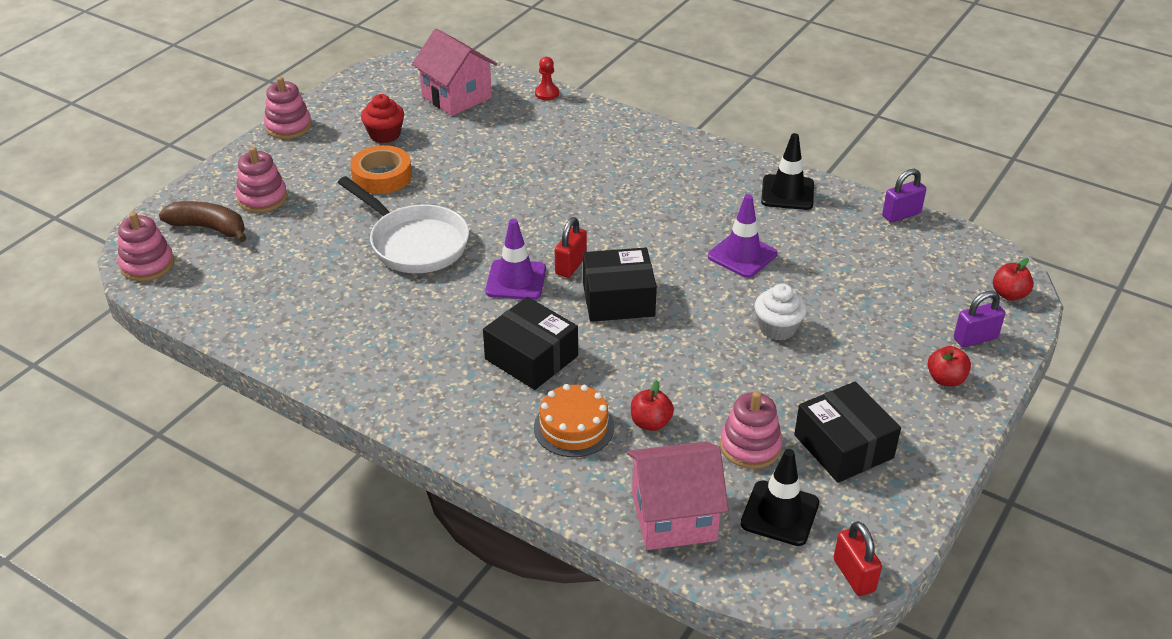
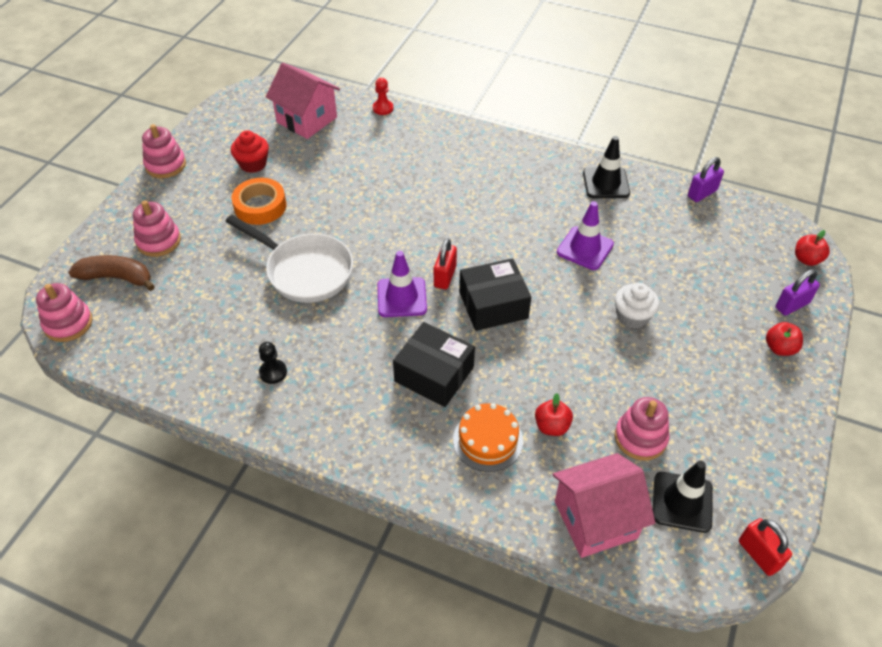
camera: 10 degrees left, 10 degrees up
black box [794,382,901,483] -> none
none -> black pawn [259,342,287,384]

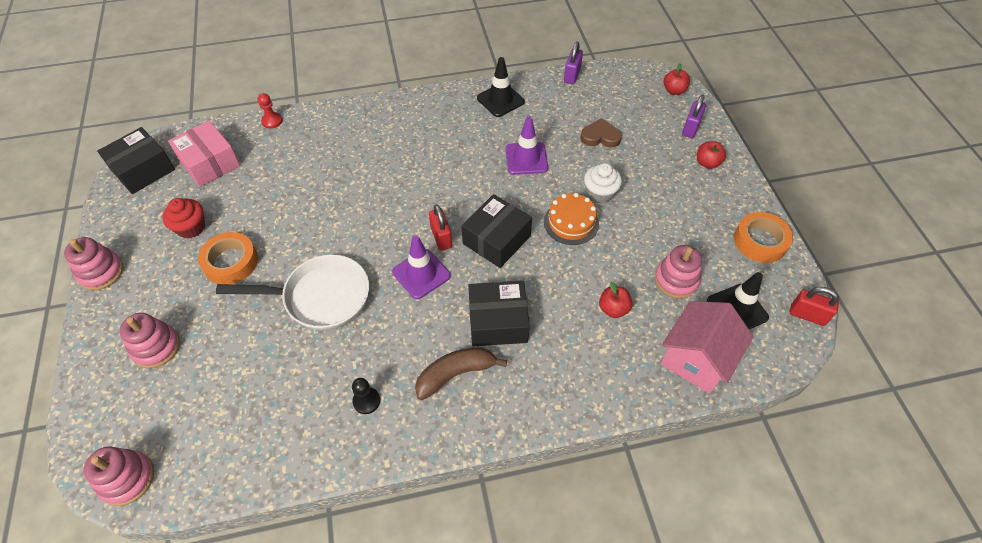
camera: 35 degrees left, 5 degrees up
brown banana [68,255,155,291] -> brown banana moved to [415,347,507,400]
pink house [266,63,340,139] -> pink box [168,121,240,187]
orange cake [453,403,523,472] -> orange cake moved to [544,193,599,245]
none -> black box [97,127,175,194]
none -> brown heart [580,118,622,148]
none -> orange tape [734,212,793,263]

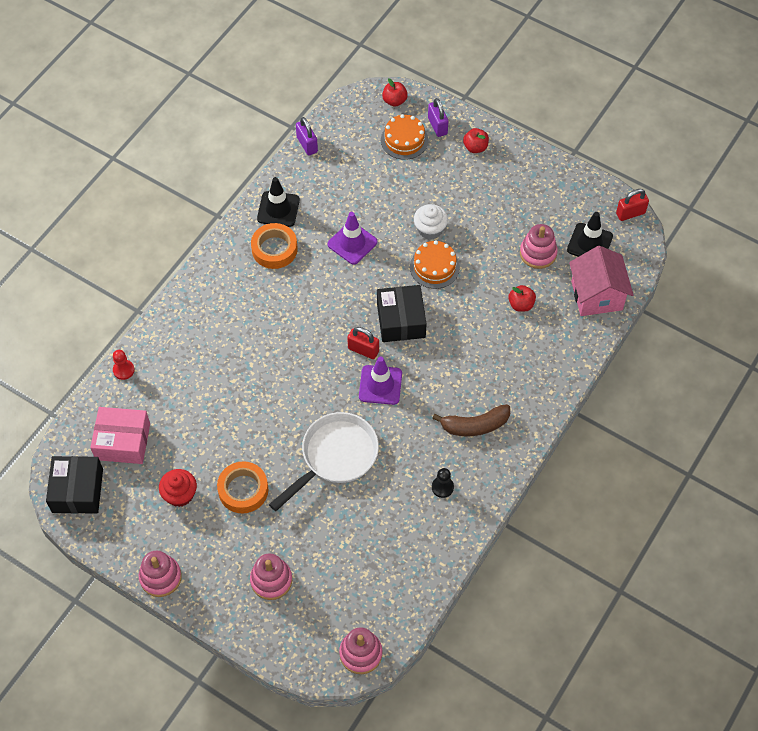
camera: 45 degrees left, 5 degrees up
brown banana [415,347,507,400] -> brown banana turned 120 degrees counterclockwise [432,404,510,436]
black box [468,281,530,346] -> none
brown heart [580,118,622,148] -> none
orange tape [734,212,793,263] -> orange tape moved to [251,223,297,269]
none -> orange cake [381,114,428,160]

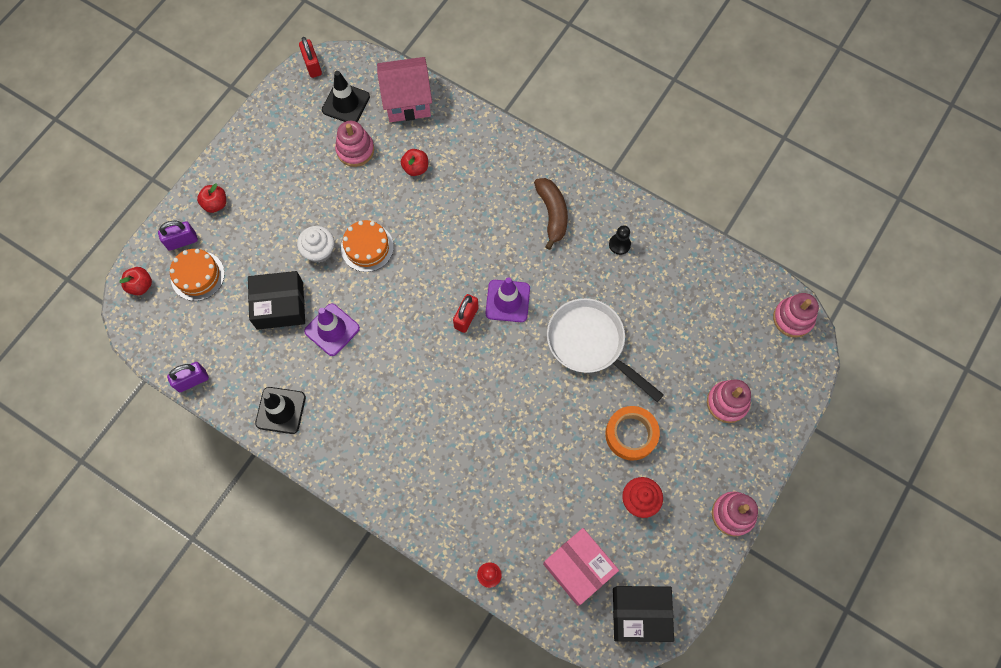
camera: 90 degrees left, 10 degrees up
pink box [90,407,150,464] -> pink box turned 45 degrees counterclockwise [543,528,619,606]
orange tape [251,223,297,269] -> none
black box [377,285,426,342] -> black box moved to [248,271,305,330]

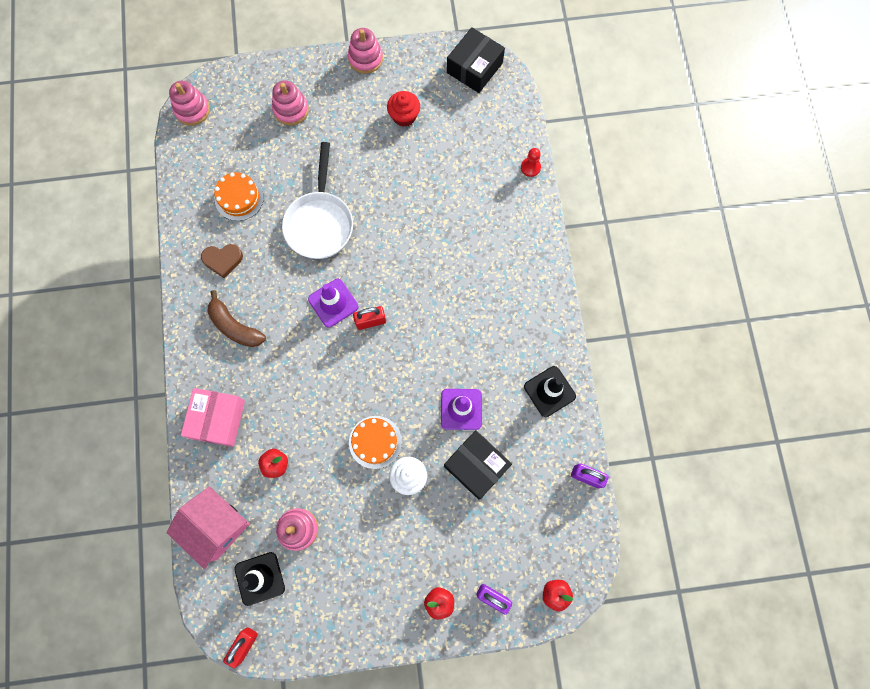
camera: 130 degrees left, 5 degrees up
orange cake [170,249,225,301] -> orange cake moved to [214,172,264,221]
brown banana [534,178,568,250] -> brown banana turned 90 degrees counterclockwise [207,290,266,347]
pink box [543,528,619,606] -> pink box moved to [181,388,245,447]
orange tape [605,406,660,461] -> none
black pawn [609,225,631,255] -> brown heart [201,244,243,278]
black box [613,586,674,642] -> black box turned 75 degrees clockwise [447,27,505,93]

